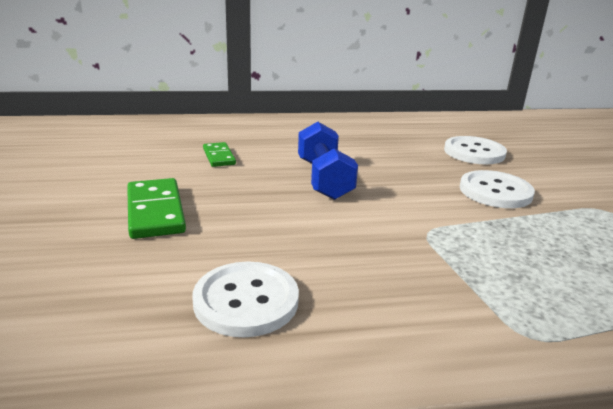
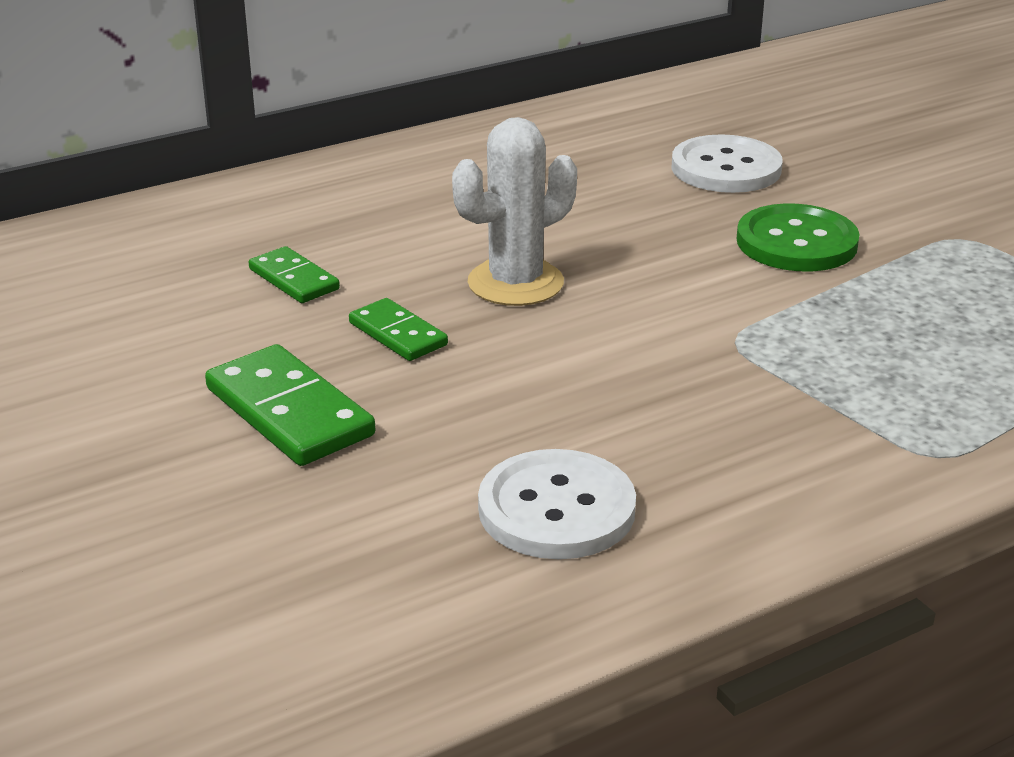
camera: 20 degrees left, 5 degrees up
blue dumbbell [298,122,358,200] -> white cactus [452,117,577,306]
white button [460,170,535,208] -> green button [736,203,860,272]
none -> green domino [349,298,448,361]

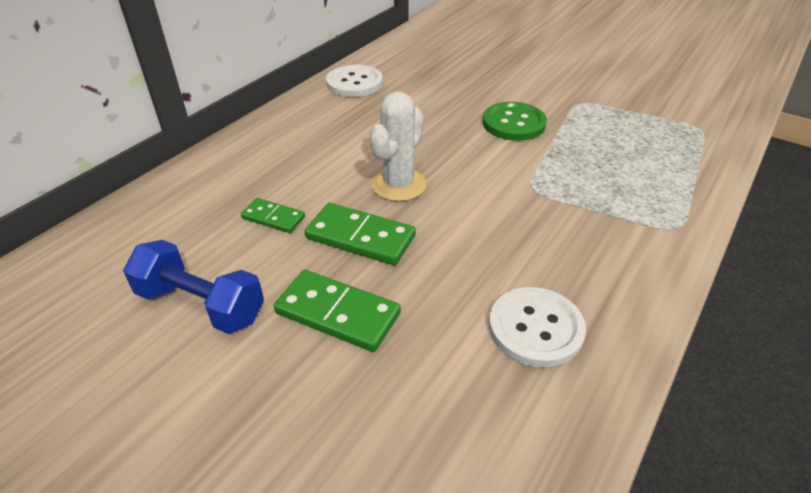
camera: 25 degrees left, 10 degrees up
green domino [349,298,448,361] -> green domino [305,203,416,265], size x1.66
white button [671,134,783,193] -> white button moved to [326,65,383,97]
none -> blue dumbbell [123,240,264,334]

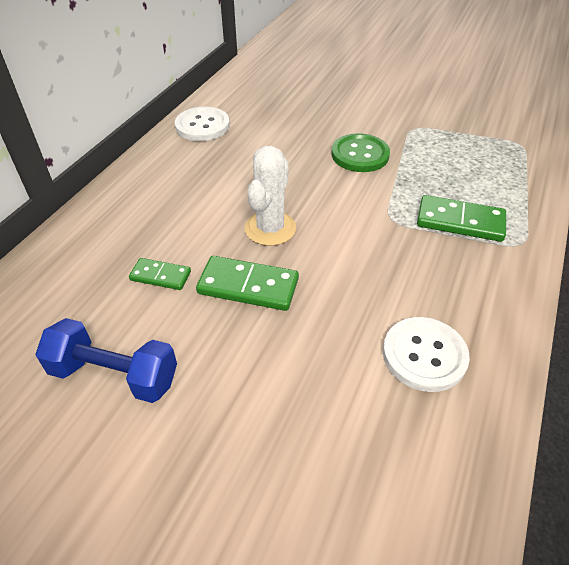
camera: 10 degrees left, 5 degrees up
green domino [274,270,401,352] -> green domino moved to [417,195,506,242]

